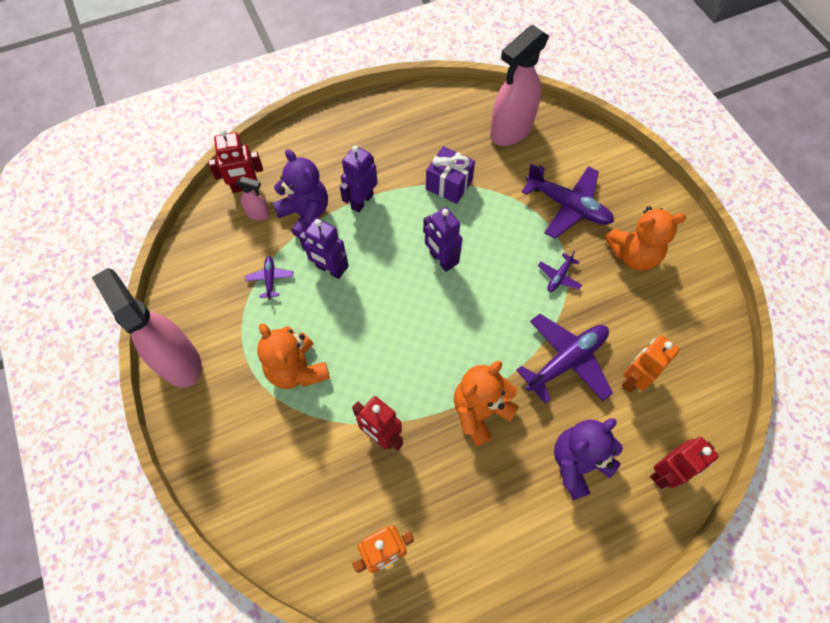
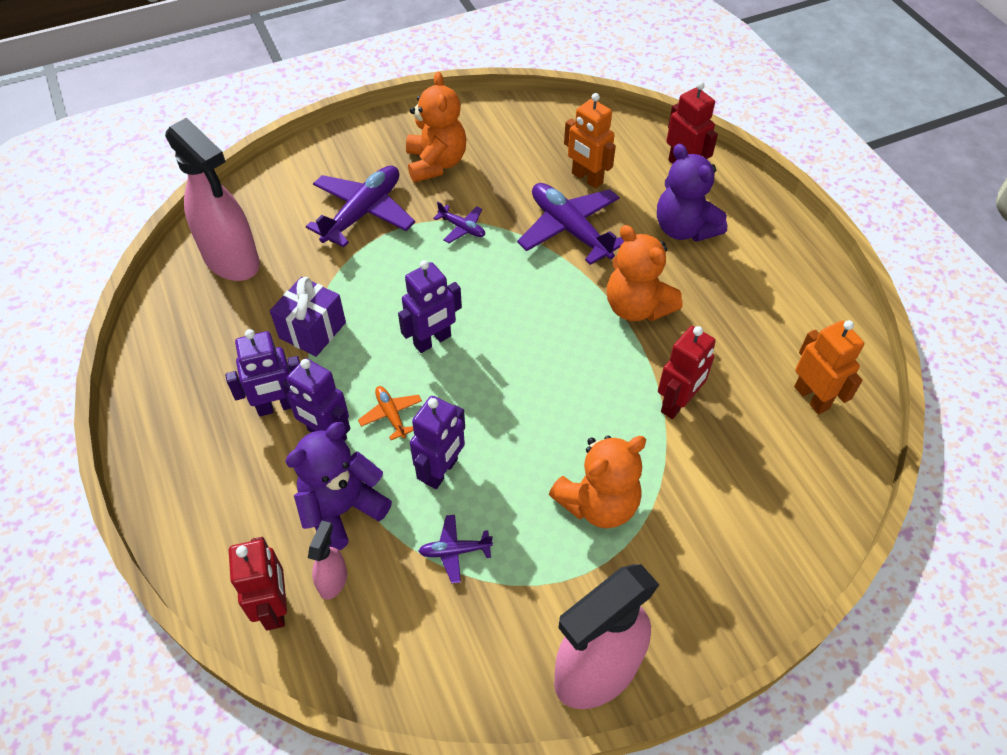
camera: 90 degrees left, 10 degrees down
none -> purple robot [225,329,300,417]
none -> orange plane [358,386,422,440]

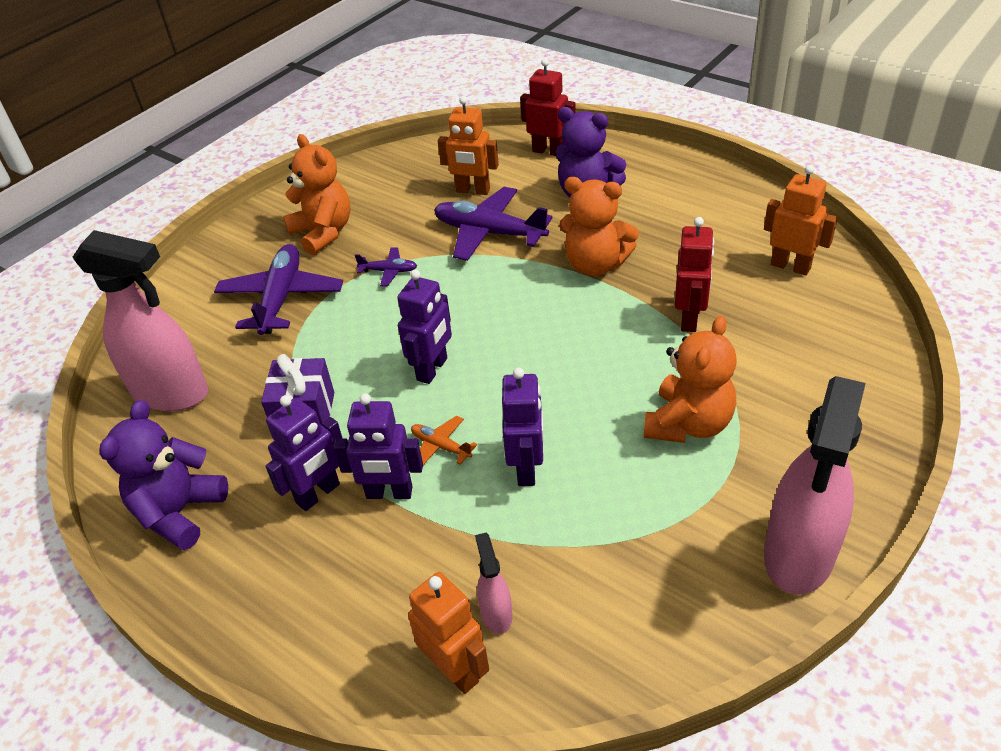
camera: 25 degrees left, 10 degrees down
red robot [229,537,287,631] -> orange robot [408,572,489,694]
purple teddy bear [285,422,392,550] -> purple teddy bear moved to [99,400,228,550]
purple plane [418,515,493,584] -> none

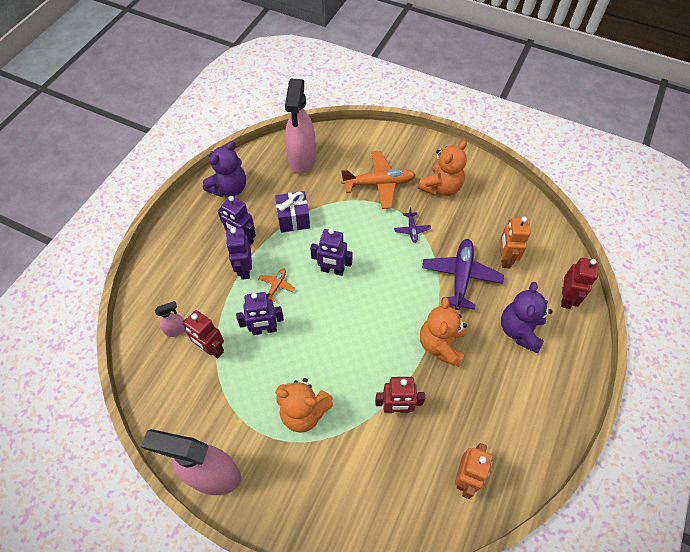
camera: 75 degrees right, 15 degrees up
purple teddy bear [99,400,228,550] -> purple teddy bear turned 120 degrees clockwise [203,141,246,197]
purple plane [214,244,343,335] -> orange plane [341,151,416,209]
orange robot [408,572,489,694] -> none
none -> red robot [182,310,224,358]

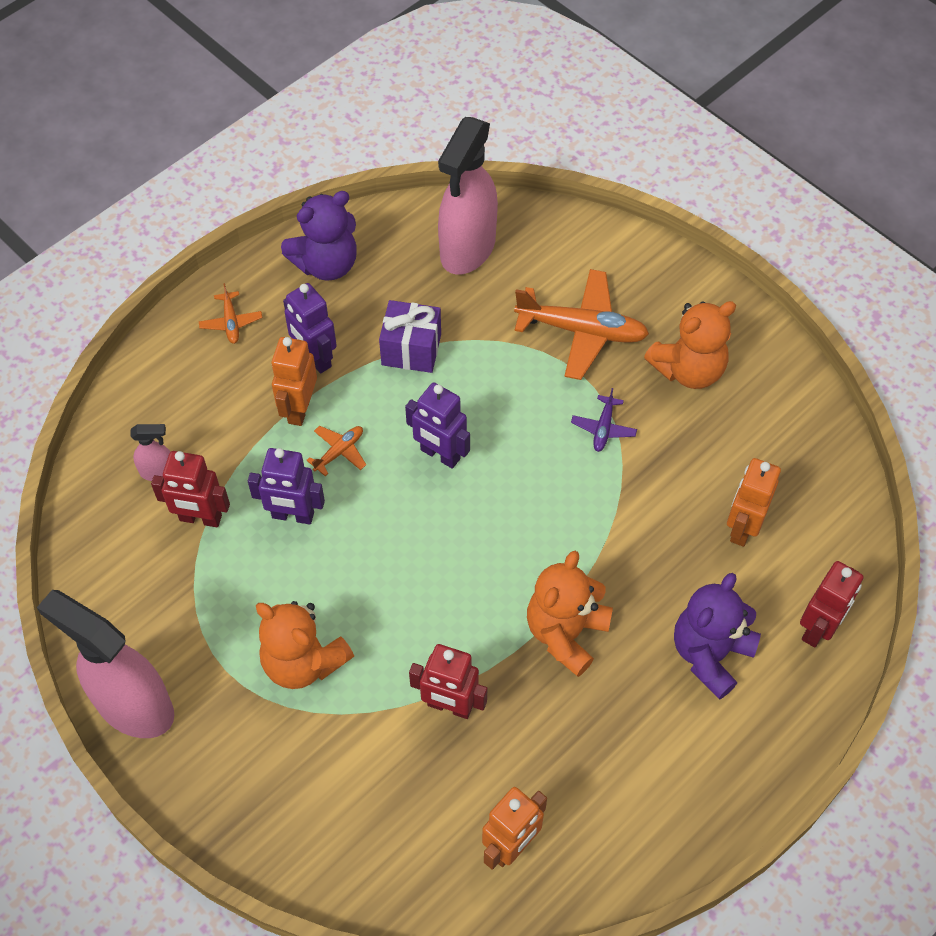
camera: 20 degrees right, 0 degrees up
red robot [182,310,224,358] -> red robot turned 45 degrees counterclockwise [151,451,230,527]
purple robot [226,228,252,280] -> orange robot [271,337,317,426]
purple plane [422,239,504,310] -> none
none -> orange plane [199,283,262,344]

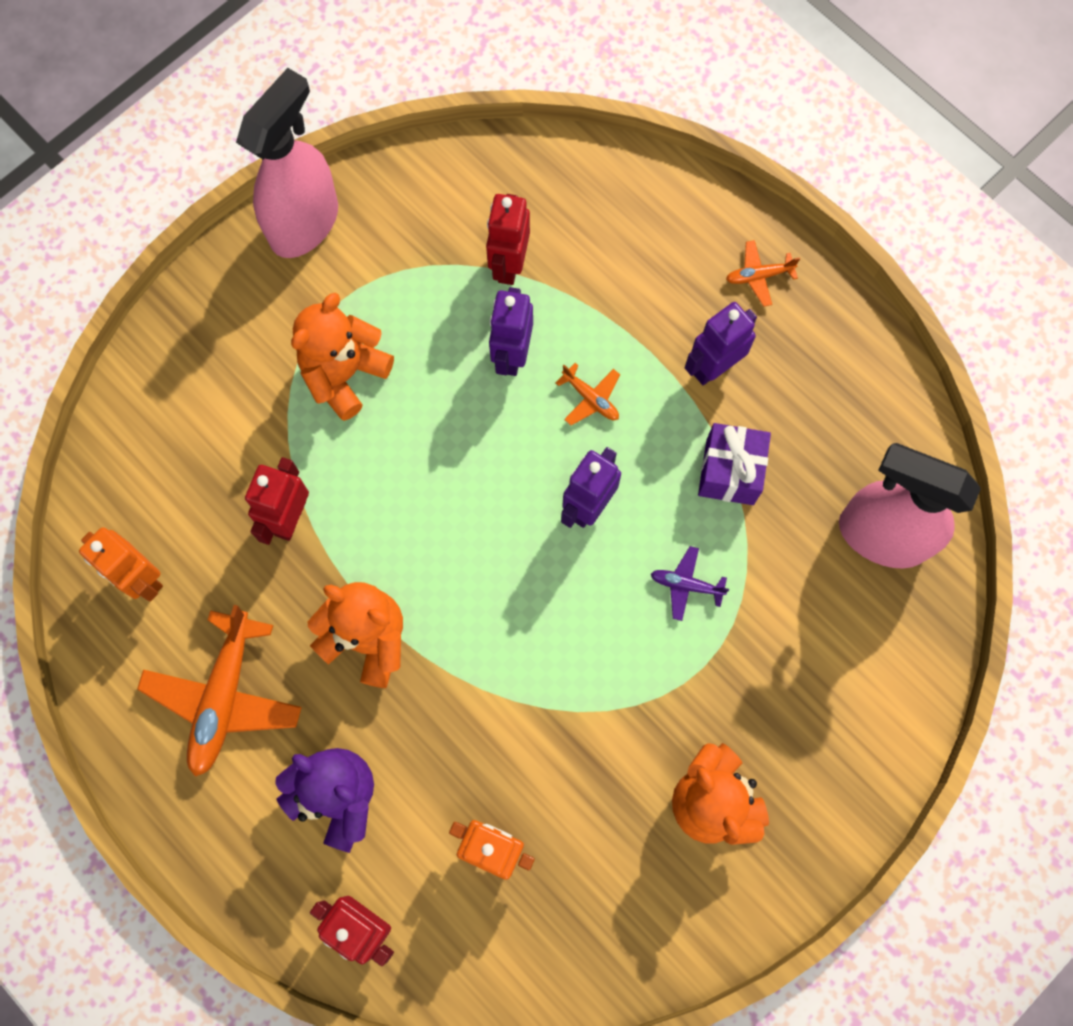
camera: 90 degrees right, 15 degrees up
pink spray bottle [130,424,170,481] -> none
orange robot [271,337,317,426] -> none
purple teddy bear [281,191,357,281] -> none
orange plane [514,269,649,380] -> orange plane moved to [137,605,302,777]
purple plane [571,388,637,452] -> purple plane moved to [651,546,729,621]

